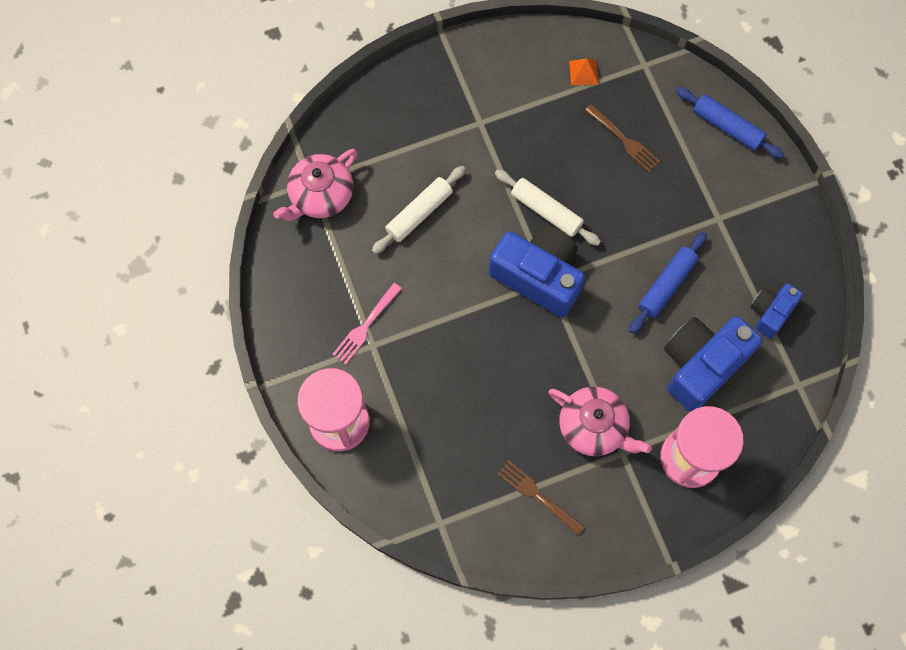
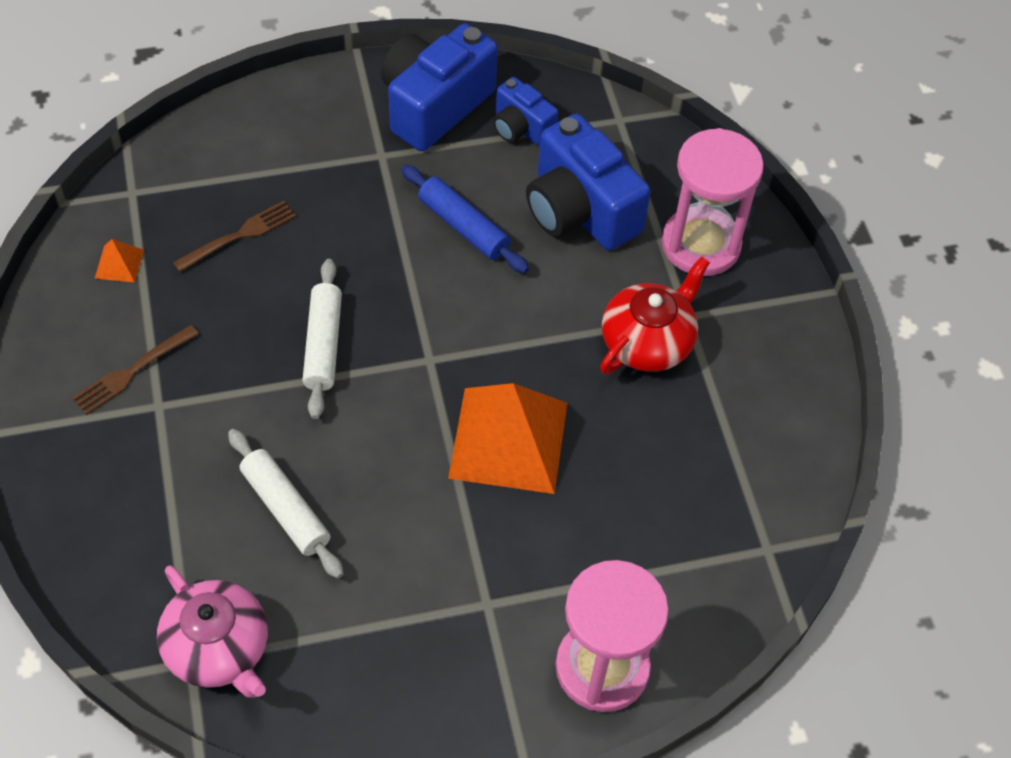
camera: 85 degrees left, 15 degrees down
pink fork [332,283,402,364] -> none
blue camera [489,225,585,317] -> blue camera moved to [381,24,498,151]
white rolling pin [495,169,601,246] -> white rolling pin turned 45 degrees counterclockwise [302,259,342,419]
brown fork [497,460,584,535] -> brown fork moved to [72,325,199,415]
pink teapot [548,387,652,456] -> red teapot [600,257,710,374]
blue rolling pin [676,87,784,159] -> none
none -> orange pyramid [448,383,567,494]

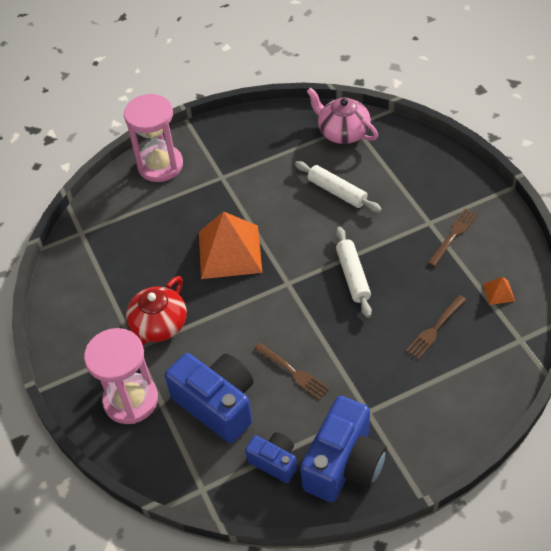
camera: 175 degrees right, 5 degrees down
blue rolling pin [401,165,529,273] -> brown fork [254,343,330,400]

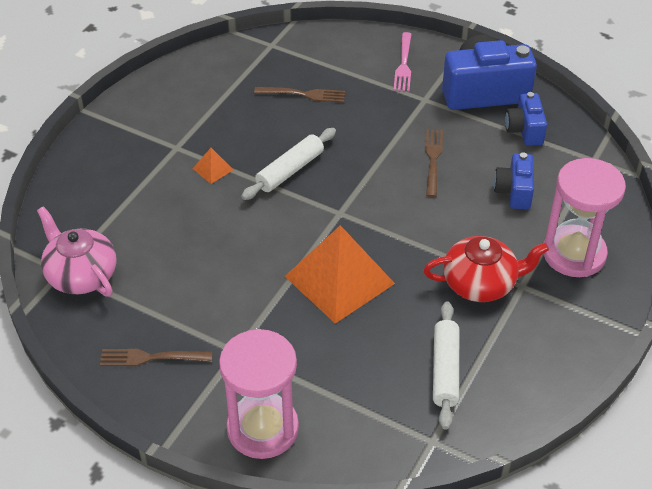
camera: 130 degrees left, 5 degrees down
blue camera [165,353,253,443] -> blue camera [494,152,534,210], size x0.55
white rolling pin [295,161,382,213] -> white rolling pin moved to [433,301,459,430]
pink teapot [306,87,378,144] -> pink teapot turned 135 degrees clockwise [37,206,117,297]
brown fork [428,208,478,267] -> brown fork moved to [100,349,212,366]
orange pyramid [483,277,515,305] -> orange pyramid moved to [193,148,233,184]
none -> pink fork [393,32,411,91]

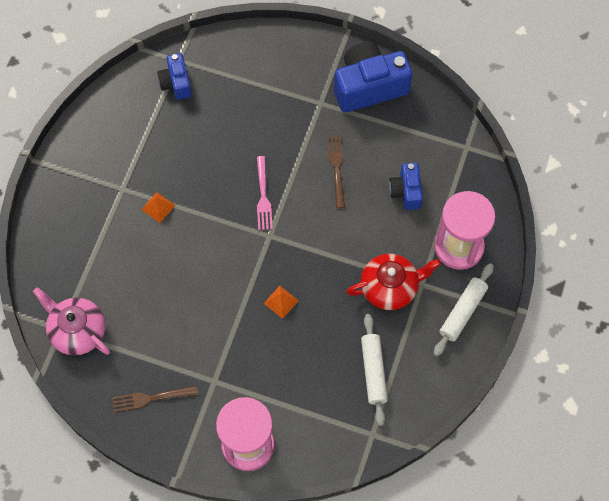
camera: 10 degrees left, 20 degrees up
white rolling pin [241,128,336,200] -> white rolling pin moved to [434,263,494,356]
brown fork [254,87,345,103] -> none
orange pyramid [285,225,395,324] -> orange pyramid [264,286,299,319], size x0.41
pink fork [393,32,411,91] -> pink fork moved to [257,156,273,230]
blue camera [505,92,547,146] -> blue camera moved to [157,53,192,100]

